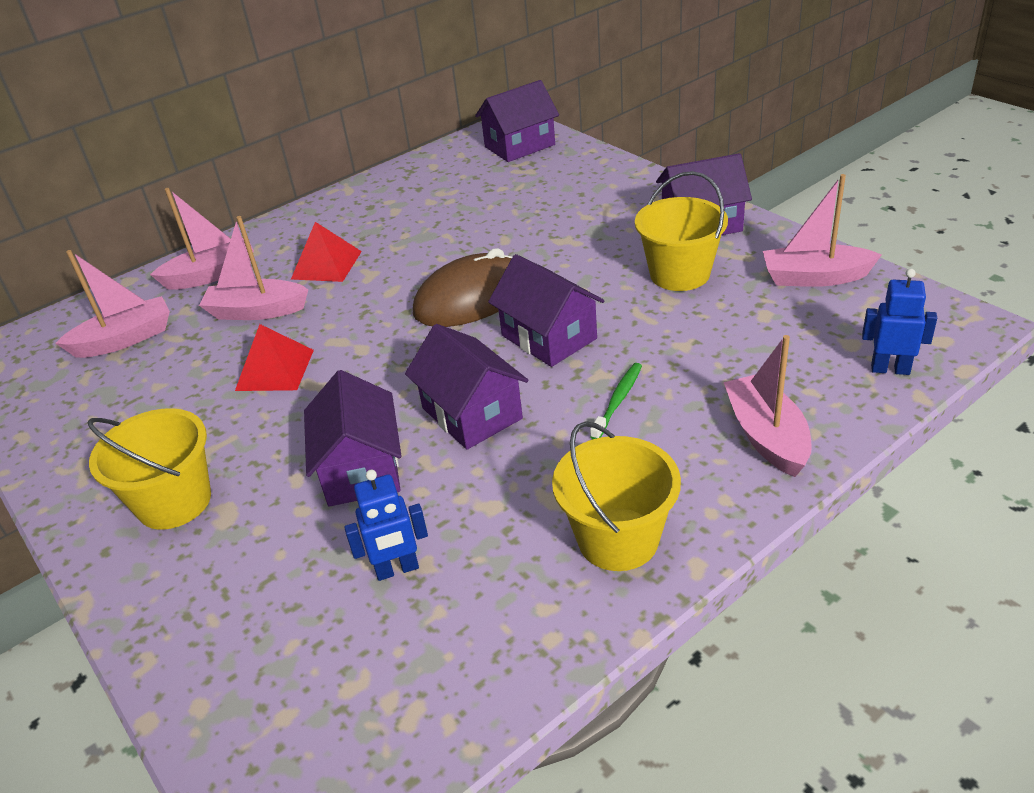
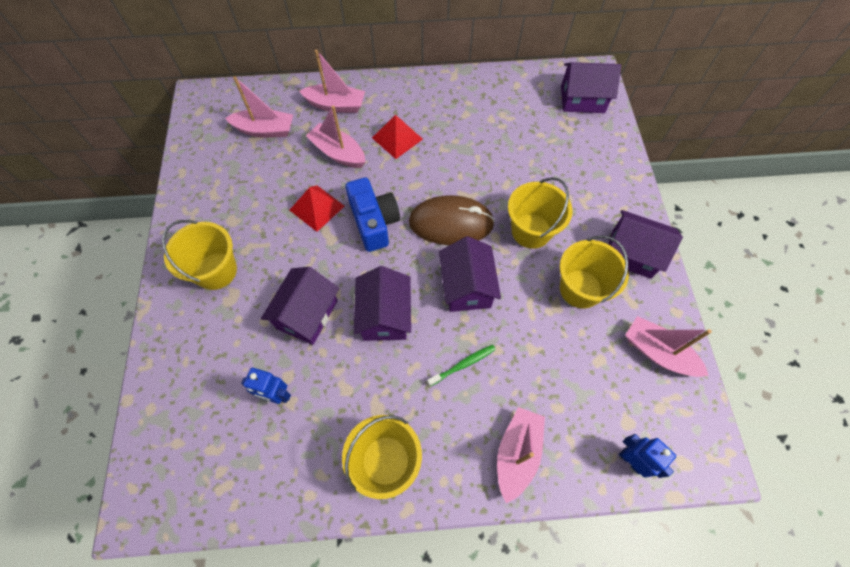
camera: 30 degrees right, 25 degrees up
none -> blue camera [346,178,400,252]
none -> yellow bucket [508,177,573,249]

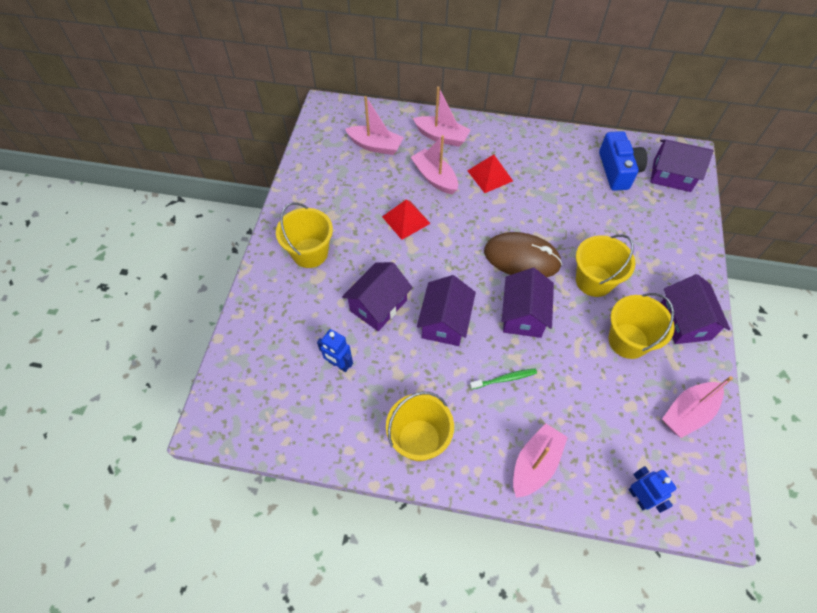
camera: 15 degrees right, 5 degrees down
blue camera [346,178,400,252] -> blue camera moved to [599,131,647,191]
purple house [608,210,683,279] -> purple house turned 45 degrees clockwise [661,274,730,344]
pink boat [625,316,712,377] -> pink boat turned 90 degrees counterclockwise [662,376,733,438]

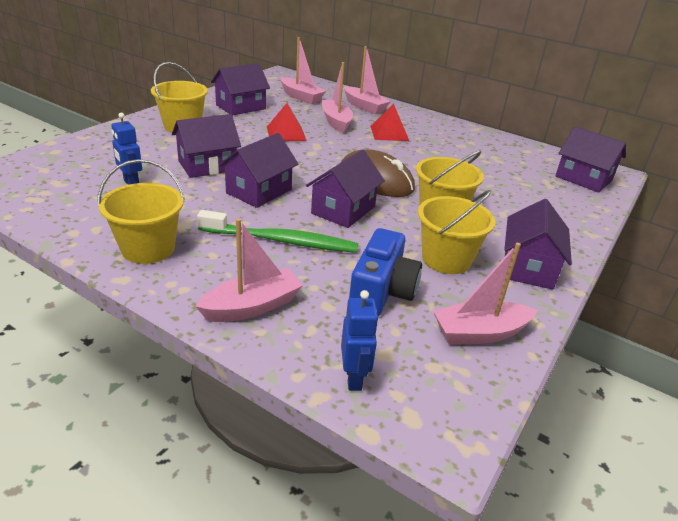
camera: 20 degrees right, 25 degrees down
green toothbrush [470,369,537,390] -> green toothbrush [197,210,358,253], size x1.95
blue camera [599,131,647,191] -> blue camera moved to [349,228,422,316]
none -> purple house [211,63,270,116]

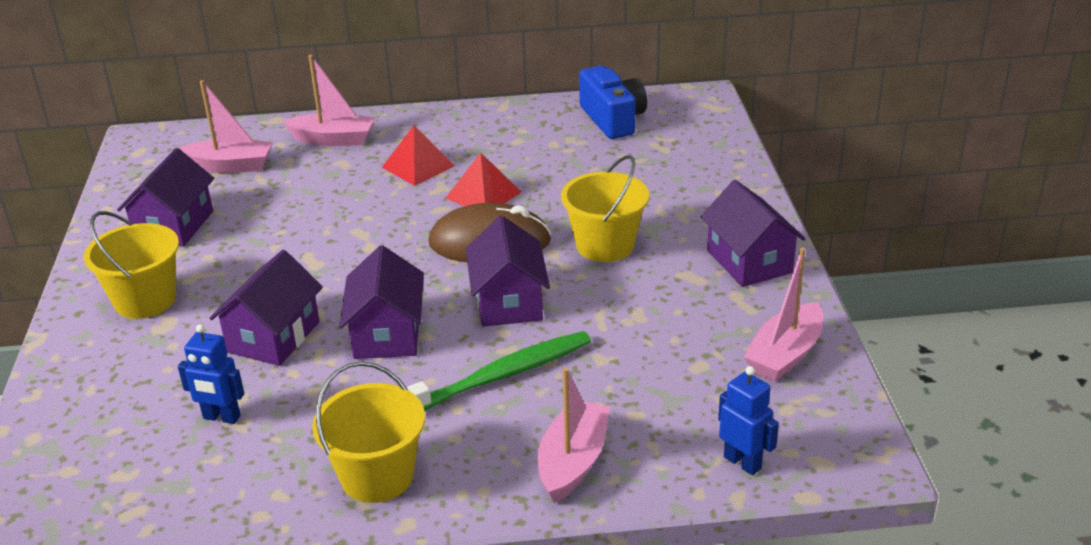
camera: 35 degrees left, 0 degrees up
red pyramid [267,103,307,141] -> red pyramid moved to [445,153,521,206]
pink boat [321,62,353,133] -> none
blue camera [349,228,422,316] -> blue camera moved to [579,66,647,139]
yellow bucket [418,190,496,274] -> none
purple house [555,126,626,193] -> none

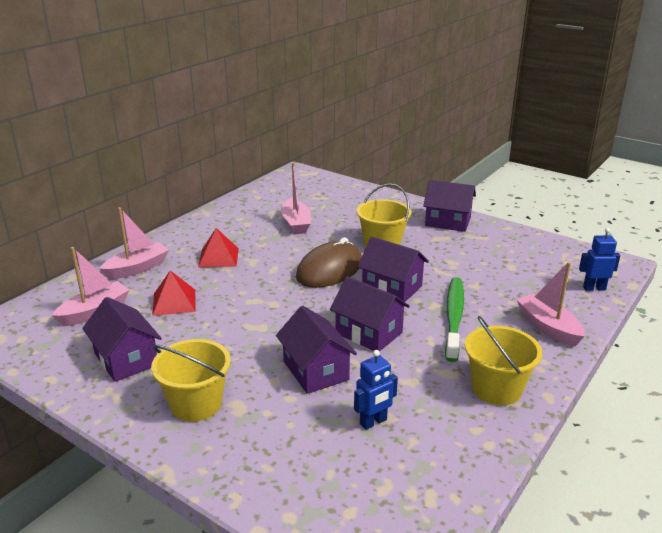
camera: 50 degrees left, 5 degrees down
red pyramid [445,153,521,206] -> red pyramid moved to [152,271,196,316]
blue camera [579,66,647,139] -> none
pink boat [744,247,823,382] -> pink boat moved to [281,163,311,234]

